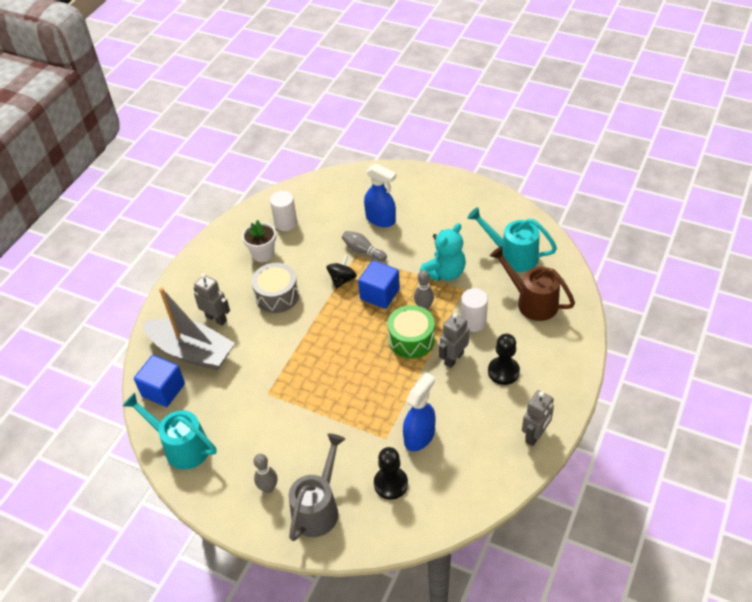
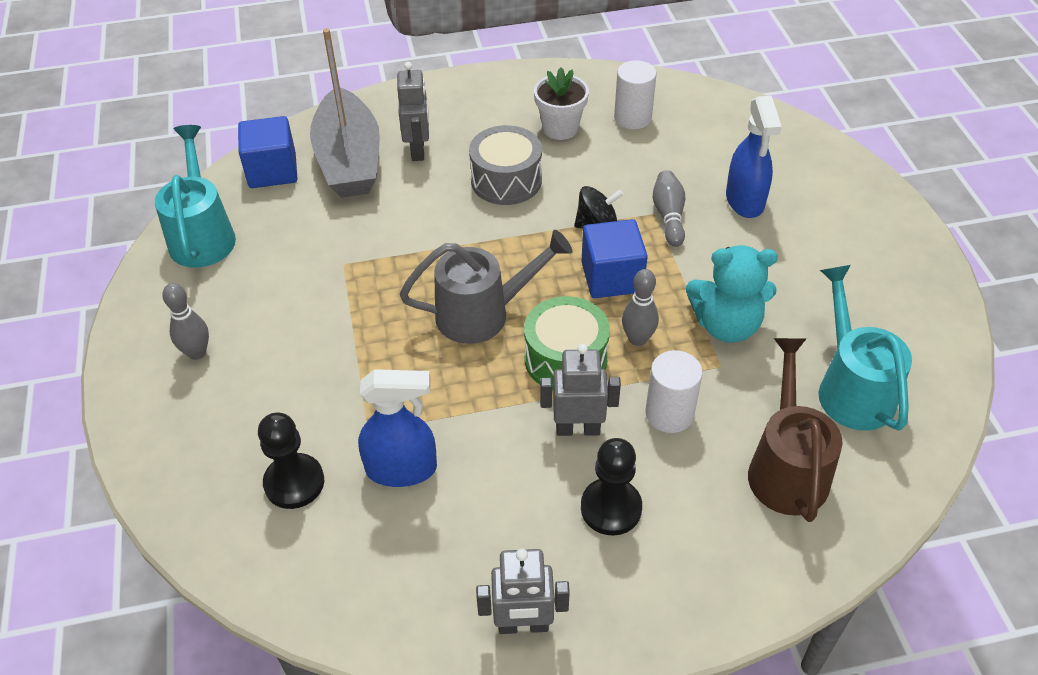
camera: 50 degrees right, 0 degrees up
grey watering can [289,433,345,541] -> grey watering can moved to [400,230,572,344]

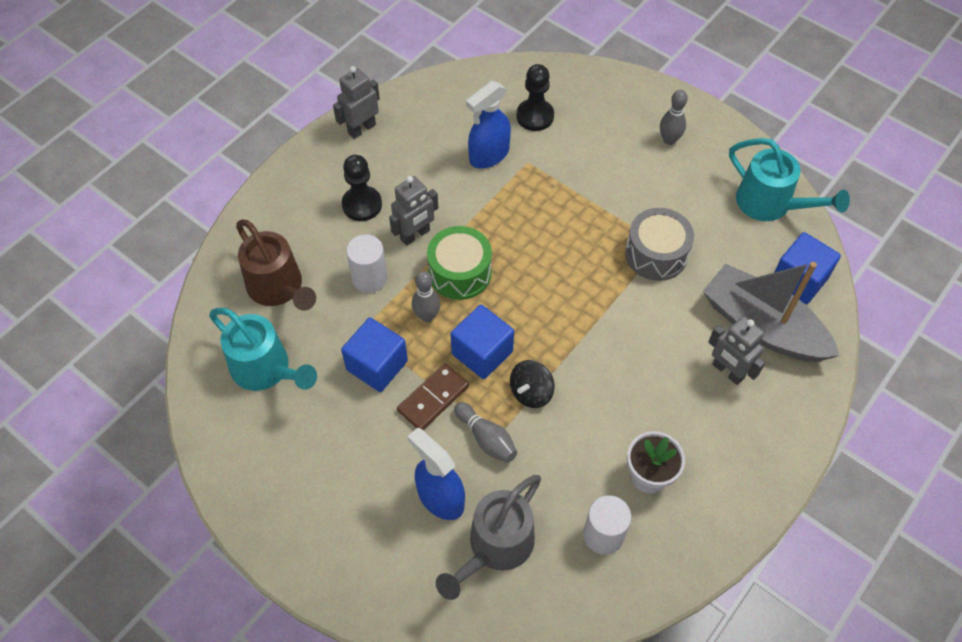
camera: 140 degrees right, 10 degrees up
grey watering can [400,230,572,344] -> grey watering can moved to [436,475,541,600]
grey drum [469,125,542,205] -> grey drum moved to [625,208,694,281]
turquoise teddy bear [686,245,778,343] -> blue cube [341,318,408,392]
none -> brown domino [397,363,469,430]

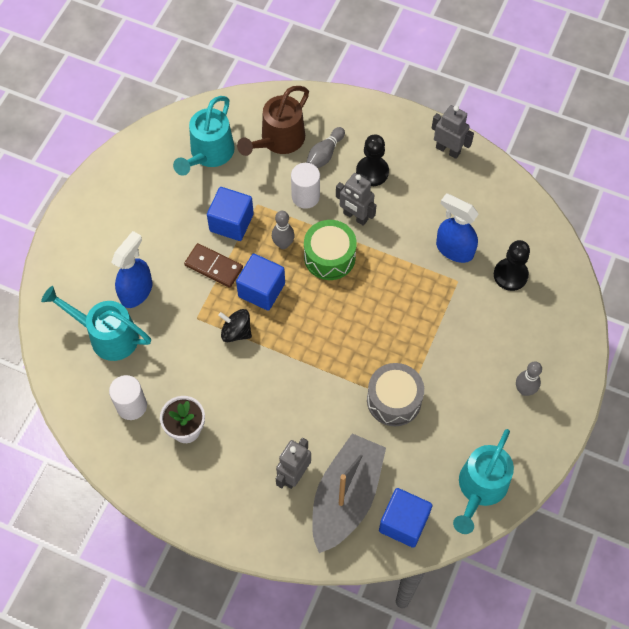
camera: 75 degrees right, 5 degrees up
grey watering can [436,475,541,600] -> turquoise watering can [41,286,151,361]
grey bowling pin [454,402,517,463] -> grey bowling pin moved to [306,127,345,168]

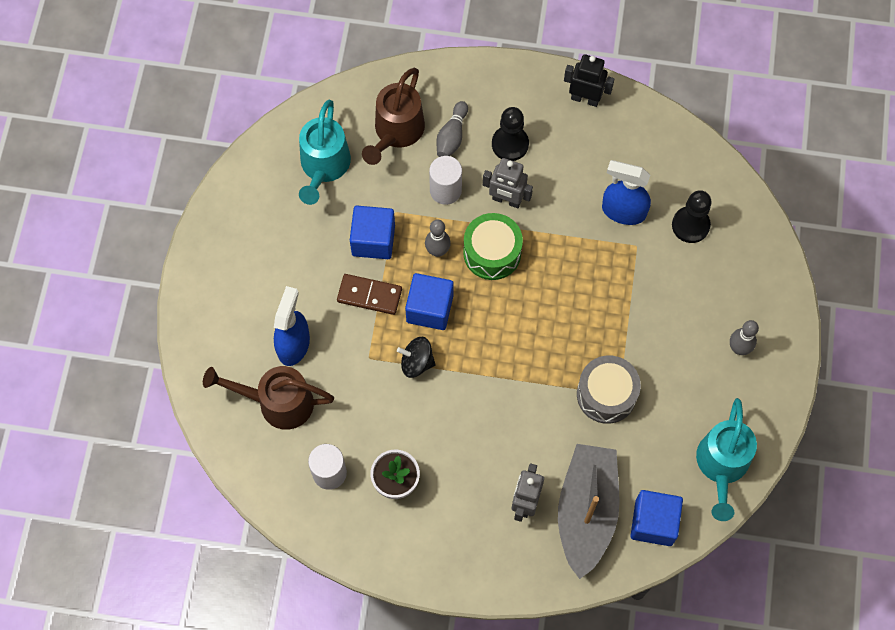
camera: 15 degrees left, 5 degrees up
turquoise watering can [41,286,151,361] -> brown watering can [203,366,334,430]
grey robot [432,105,474,159] -> black robot [564,54,615,107]

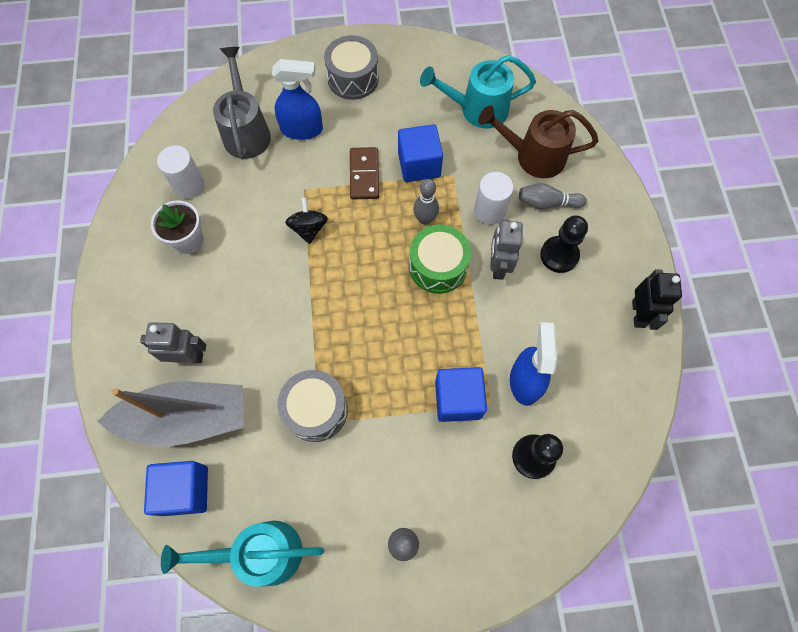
camera: 75 degrees right, 0 degrees up
brown watering can [203,366,334,430] -> grey watering can [213,47,271,160]
blue cube [405,273,454,330] -> blue cube moved to [435,367,487,422]
none -> grey drum [324,35,379,100]

